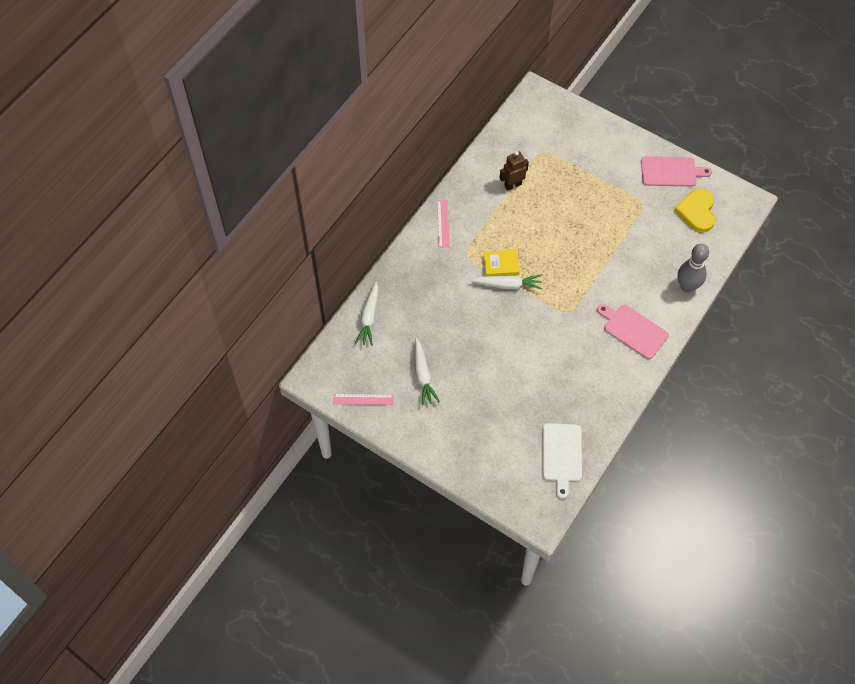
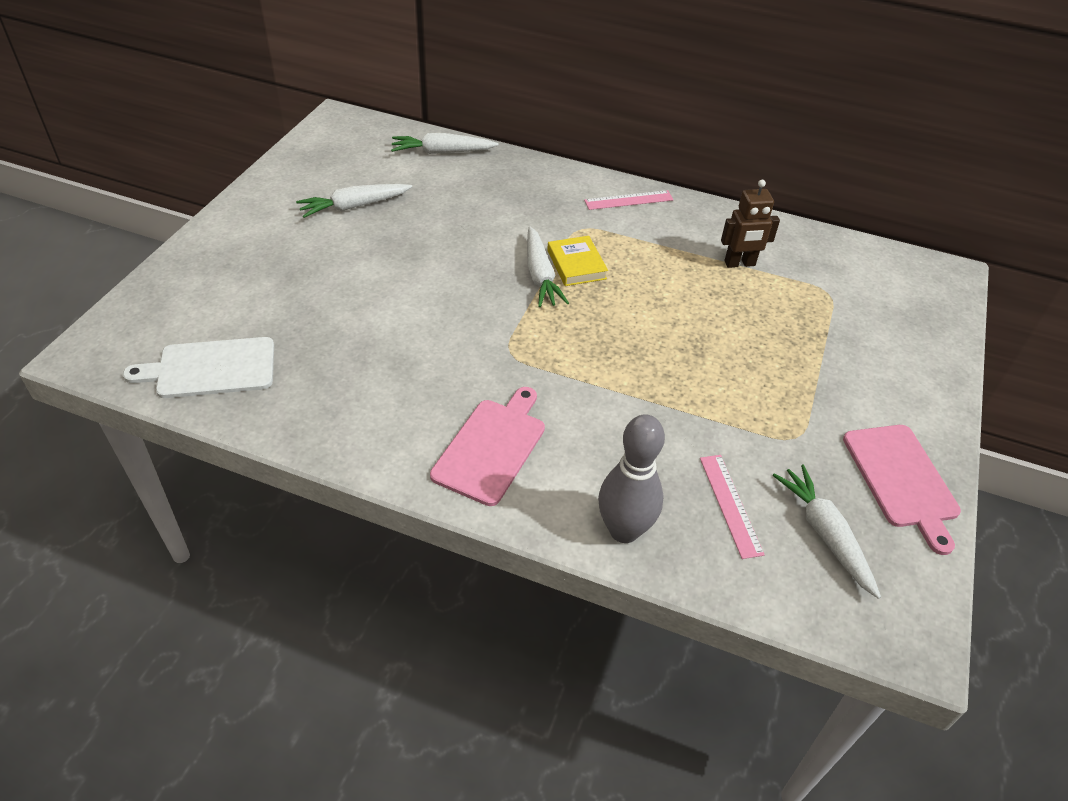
camera: 75 degrees right, 15 degrees down
pink ruler [333,394,394,405] -> pink ruler moved to [700,455,765,559]
brown robot [500,151,529,191] -> brown robot turned 120 degrees clockwise [721,180,780,268]
yellow heart [674,189,715,233] -> white carrot [773,464,881,599]

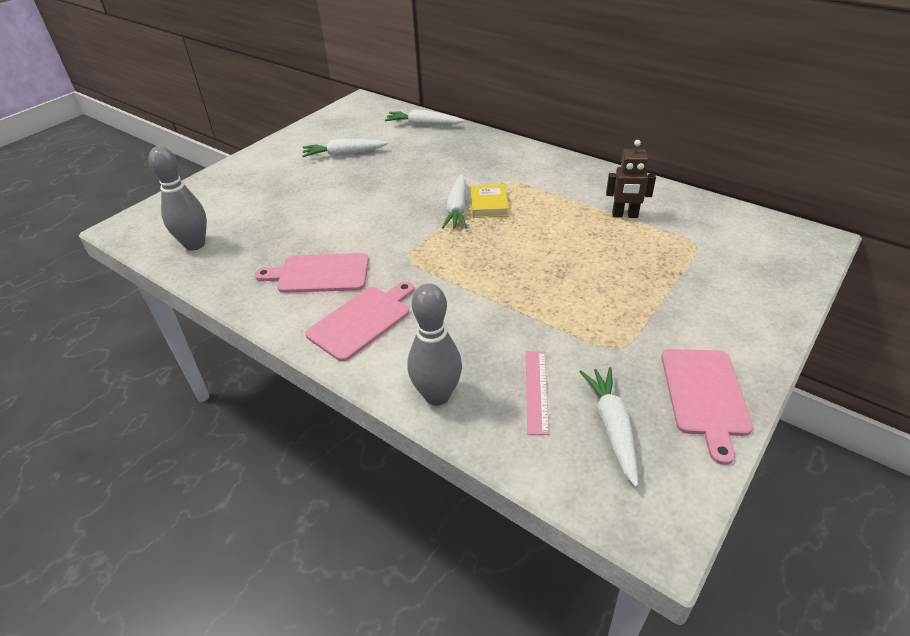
camera: 20 degrees right, 5 degrees down
white cutting board [123,337,274,398] -> grey bowling pin [149,146,207,251]
pink ruler [584,190,674,210] -> none
none -> pink cutting board [255,253,369,293]

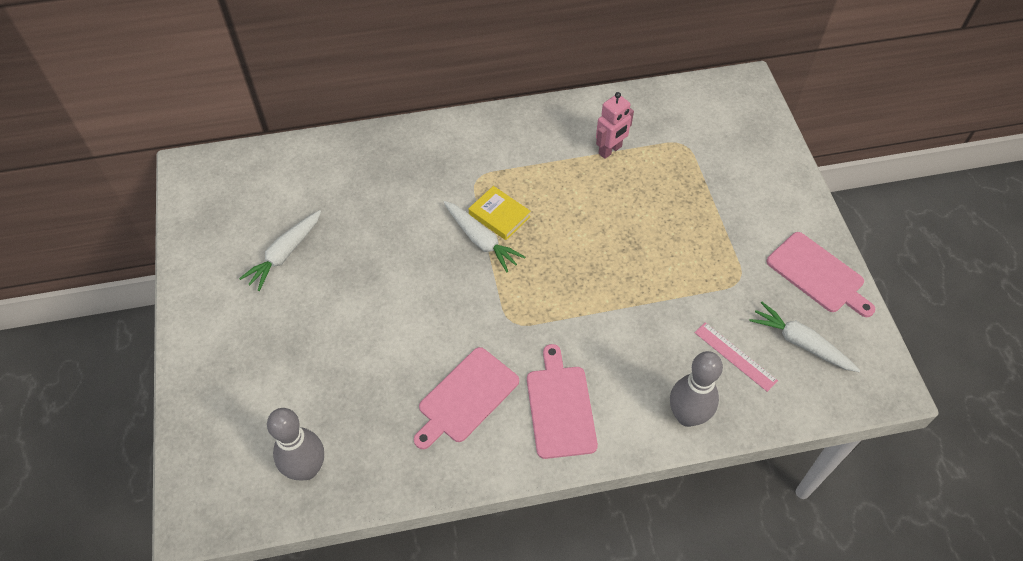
camera: 50 degrees left, 15 degrees up
white carrot [385,110,465,126] -> none
brown robot [606,140,656,218] -> pink robot [596,92,634,159]

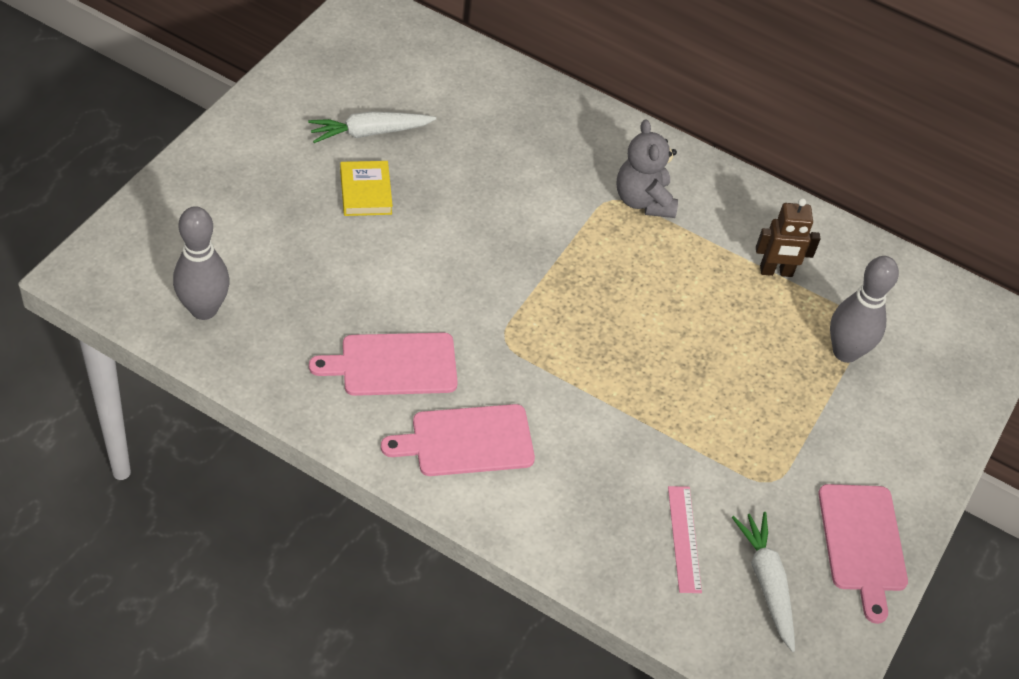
camera: 35 degrees right, 5 degrees down
white carrot [443,201,525,272] -> none
yellow book [469,186,531,240] -> yellow book moved to [340,161,393,216]
pink cutting board [527,344,598,459] -> pink cutting board turned 135 degrees counterclockwise [381,404,535,476]
pink robot [596,92,634,159] -> brown robot [756,198,821,277]
grey bowling pin [670,351,723,427] -> grey bowling pin moved to [830,256,899,363]
none -> grey teddy bear [617,119,678,218]

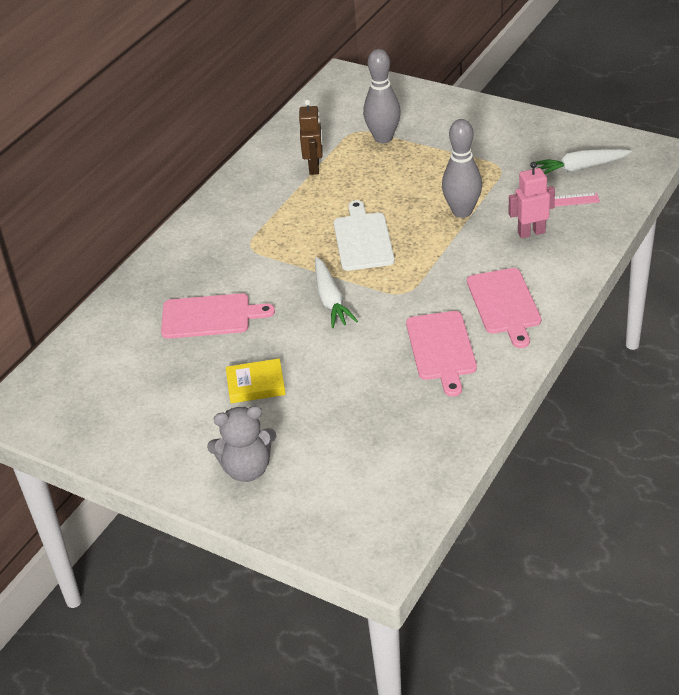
camera: 80 degrees left, 10 degrees down
grey bowling pin [173,206,230,320] -> grey bowling pin moved to [442,119,482,218]
white carrot [308,111,436,143] -> white carrot moved to [315,257,358,328]
grey teddy bear [617,119,678,218] -> grey teddy bear moved to [207,406,276,482]
pink cutting board [818,484,908,624] -> pink cutting board moved to [161,293,275,339]
none -> white cutting board [334,200,395,271]
none -> pink robot [509,162,555,238]

